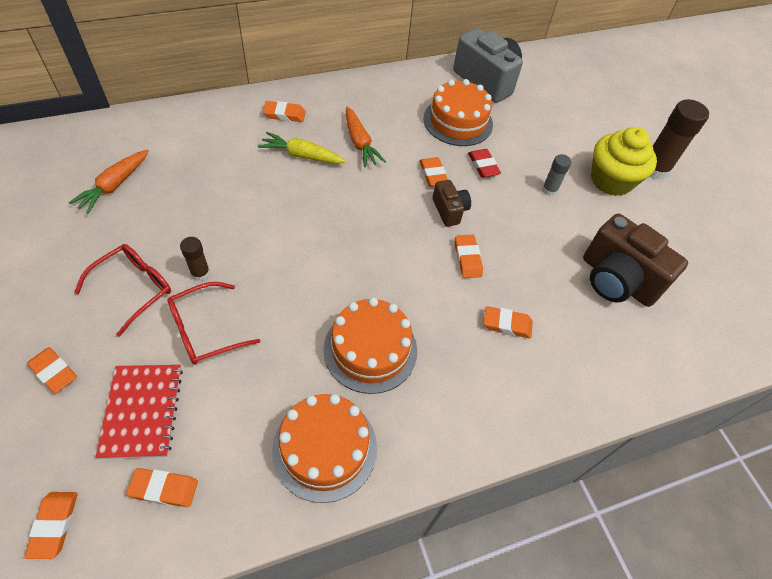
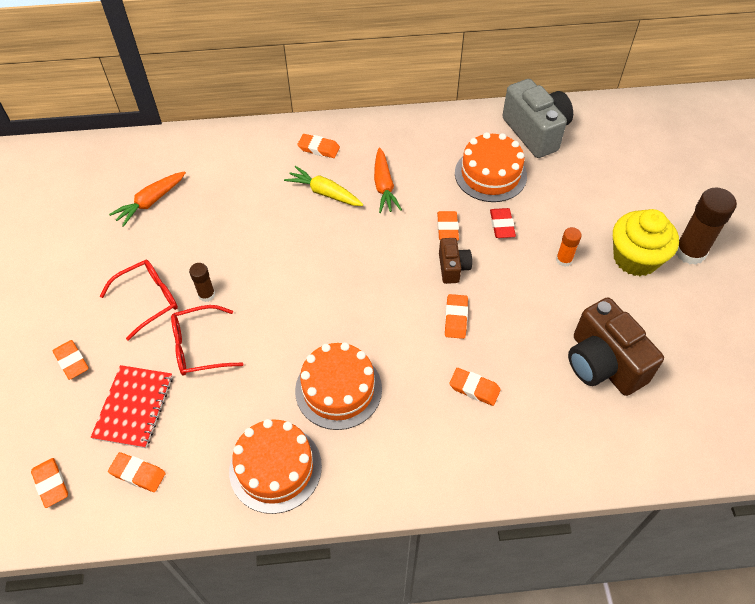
camera: 20 degrees right, 0 degrees up
orange eraser [24,492,78,559] -> orange eraser turned 45 degrees counterclockwise [31,458,68,508]
grey glue stick [542,154,571,196] -> orange glue stick [556,227,582,267]

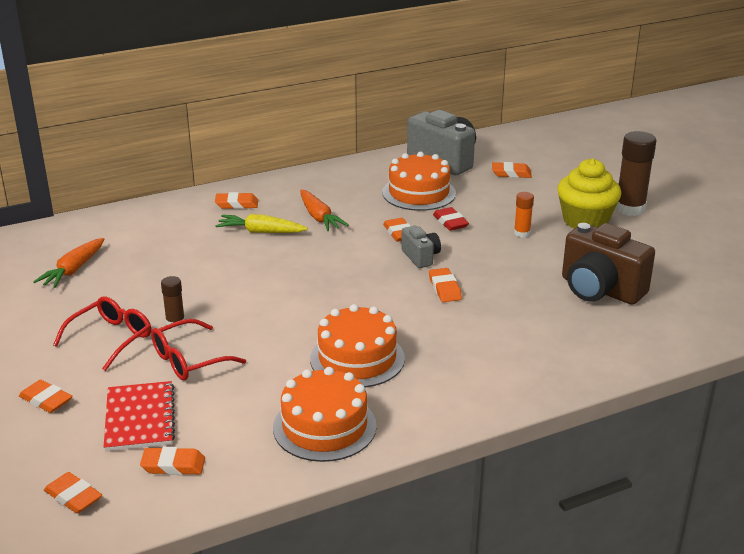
camera: 20 degrees left, 25 degrees down
brown camera [439,238,472,284] -> grey camera [401,226,441,268]
orange eraser [449,368,501,406] -> orange eraser moved to [492,162,532,178]

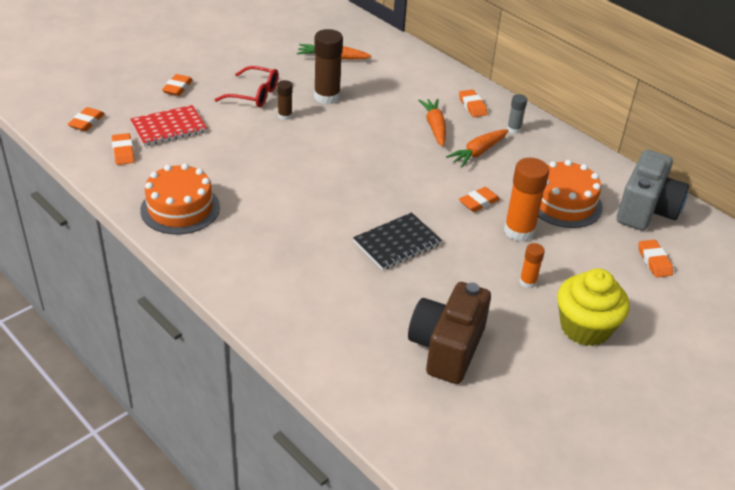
camera: 70 degrees right, 10 degrees up
red glasses [151,319,246,381] -> none
yellow carrot [215,214,308,233] -> orange carrot [418,99,446,147]
orange cake [310,304,405,387] -> none
grey camera [401,226,441,268] -> none
orange eraser [429,268,462,302] -> black notebook [353,212,442,270]
red eraser [433,207,469,231] -> orange glue stick [504,158,549,242]
brown glue stick [615,131,657,216] -> brown glue stick moved to [314,29,343,104]
none -> grey glue stick [507,94,527,134]

